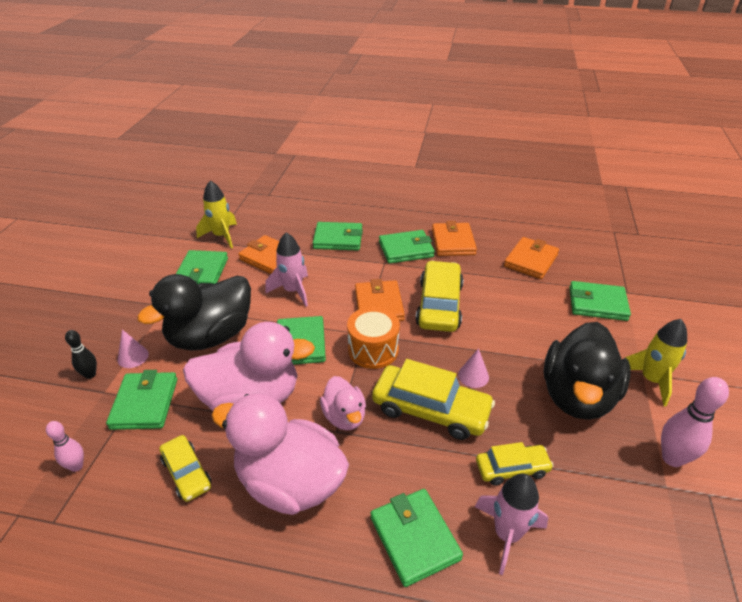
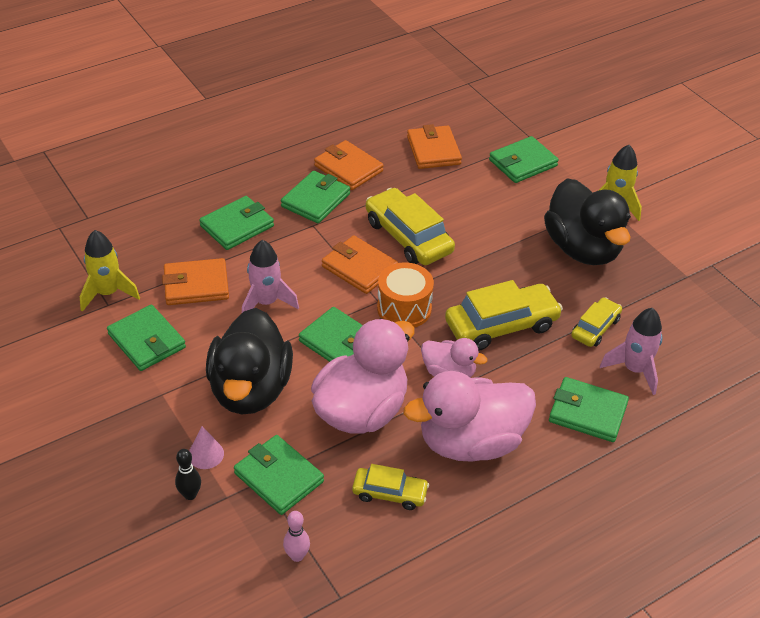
camera: 45 degrees left, 5 degrees up
pink cone [458,348,489,388] -> none
pink bowling pin [661,377,729,467] -> none

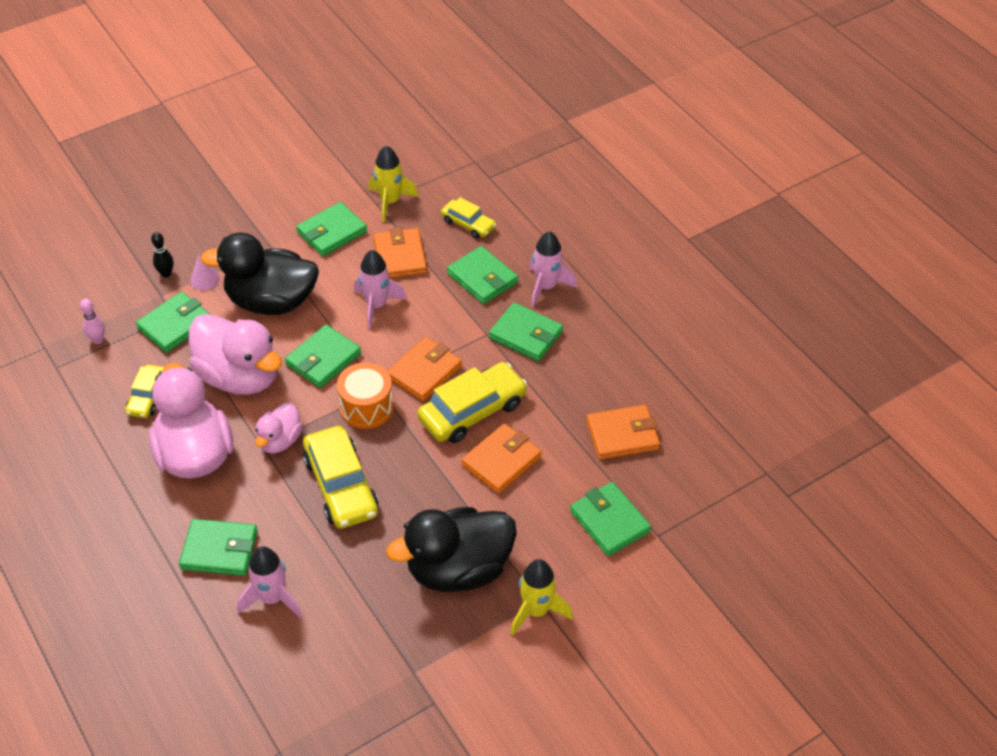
camera: 90 degrees right, 5 degrees up
orange wallet [314,140,384,190] -> orange wallet moved to [461,423,542,494]
green wallet [549,377,629,442] -> green wallet turned 75 degrees clockwise [179,519,258,576]
yellow car [571,297,622,347] -> yellow car moved to [441,197,496,239]
none -> pink rocket [529,231,577,307]

